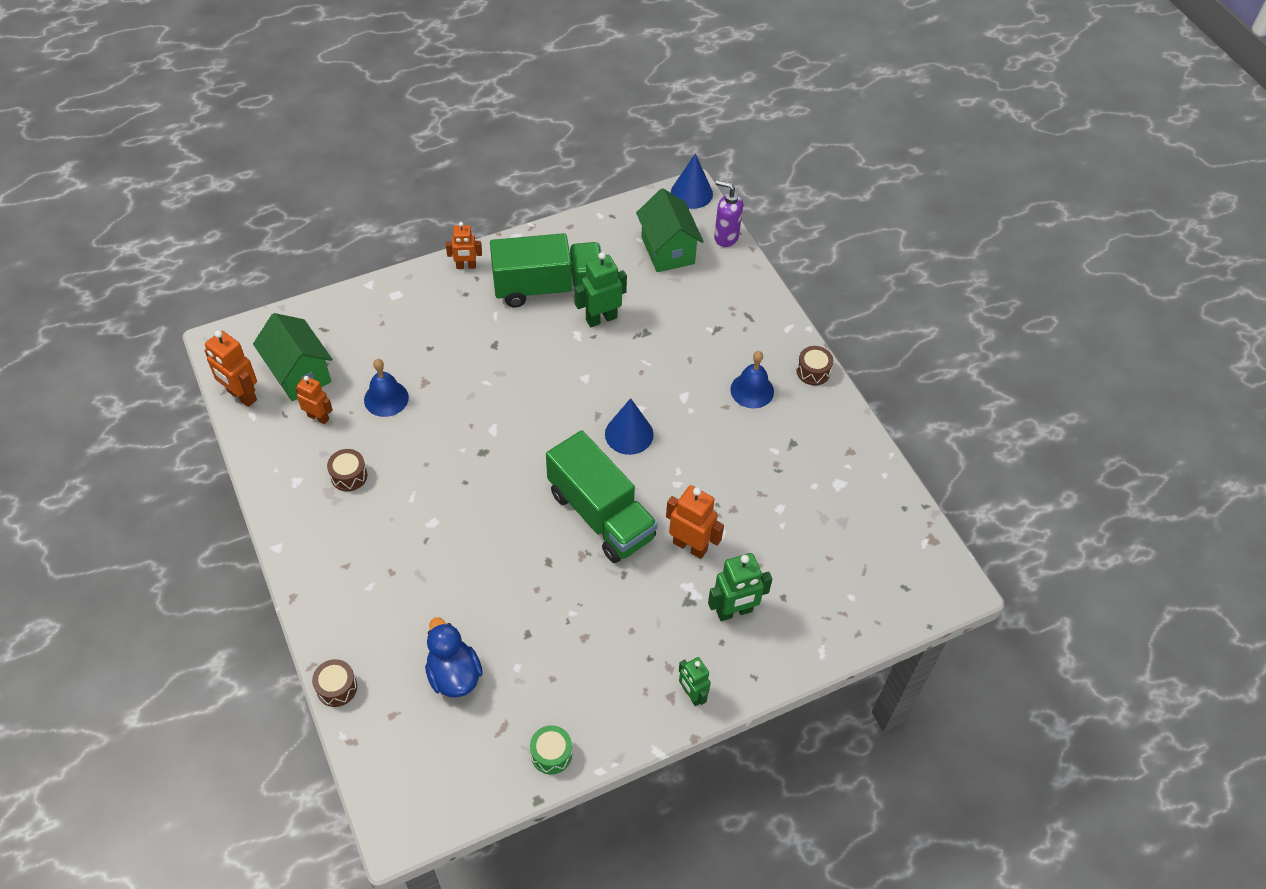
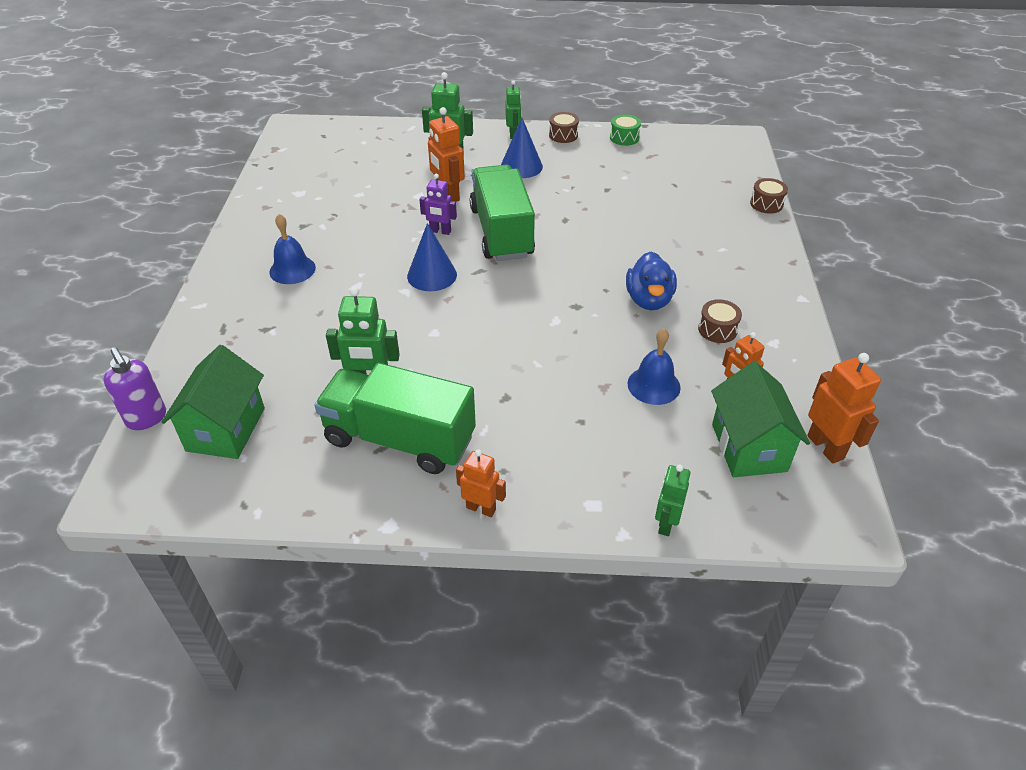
camera: 150 degrees left, 10 degrees down
blue duck [425,617,483,698] -> blue duck moved to [626,251,677,311]
blue cone [671,153,713,209] -> blue cone moved to [501,118,543,178]
brown drum [796,346,833,385] -> brown drum moved to [549,112,579,143]
none -> purple robot [419,174,457,235]
none -> green robot [655,465,691,536]

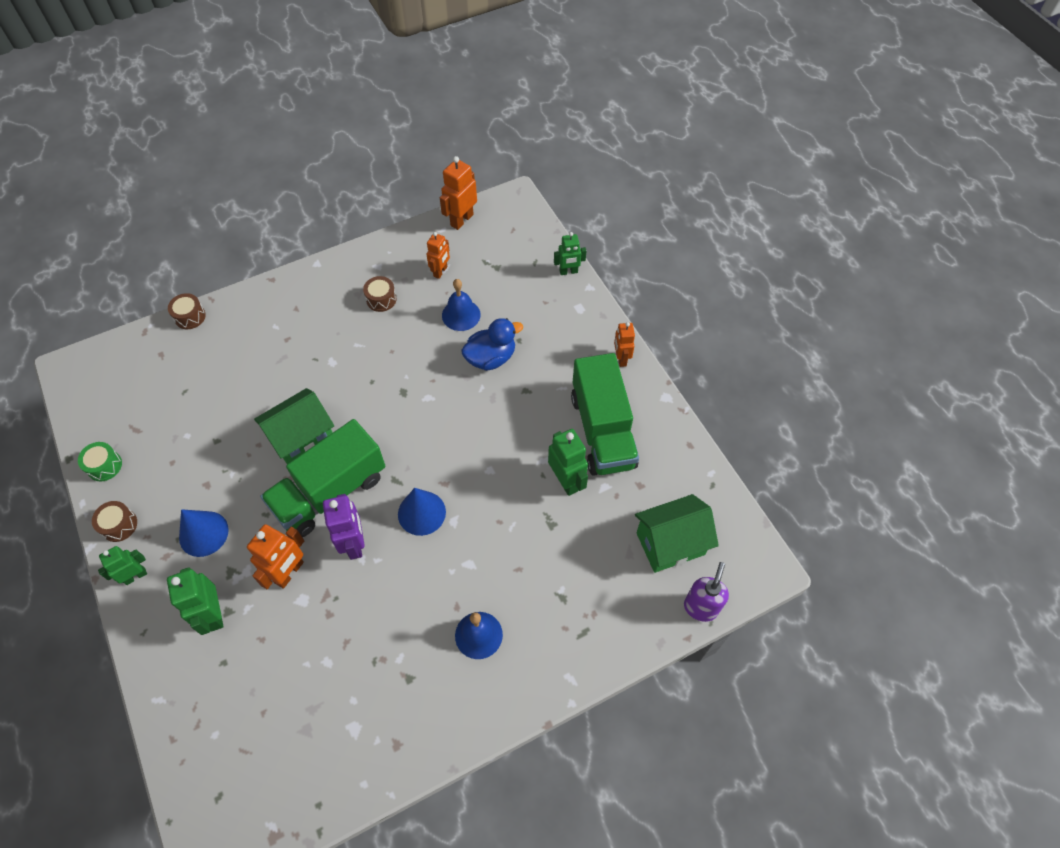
camera: 120 degrees left, 15 degrees up
purple robot [419,174,457,235] -> purple robot [323,494,365,560], size x1.51
blue duck [626,251,677,311] -> blue duck moved to [461,318,523,371]
green house [711,362,810,477] -> green house moved to [254,388,334,464]

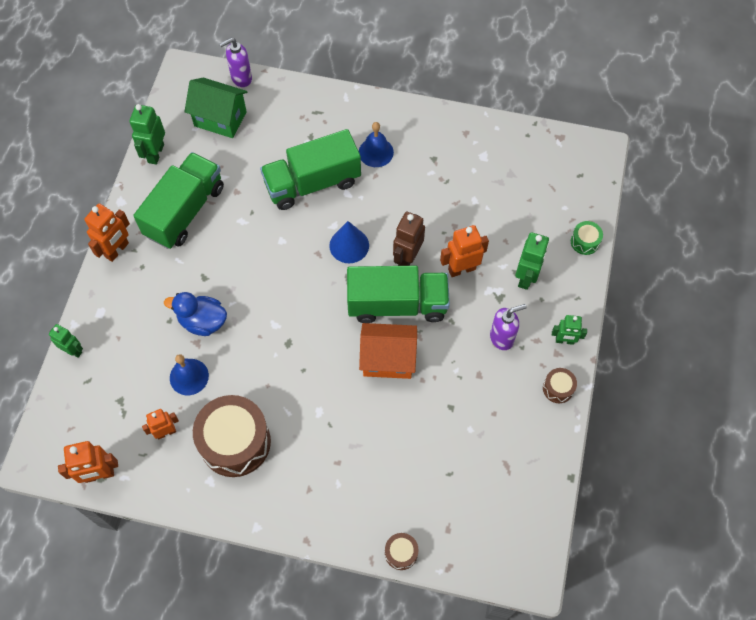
camera: 140 degrees left, 5 degrees up
green drum [78,442,122,481] -> green drum moved to [571,221,603,255]
blue cone [179,509,229,557] -> purple soap dispenser [490,304,527,350]
green house [254,388,334,464] -> orange house [359,323,417,379]
purple robot [323,494,365,560] -> brown robot [393,212,425,266]
brown drum [363,276,397,312] -> brown drum [193,395,271,477], size x2.24
green robot [548,429,588,496] -> green robot moved to [129,104,165,165]
orange robot [614,322,635,367] -> orange robot [84,203,130,262], size x1.51
none -> green truck [260,129,361,210]

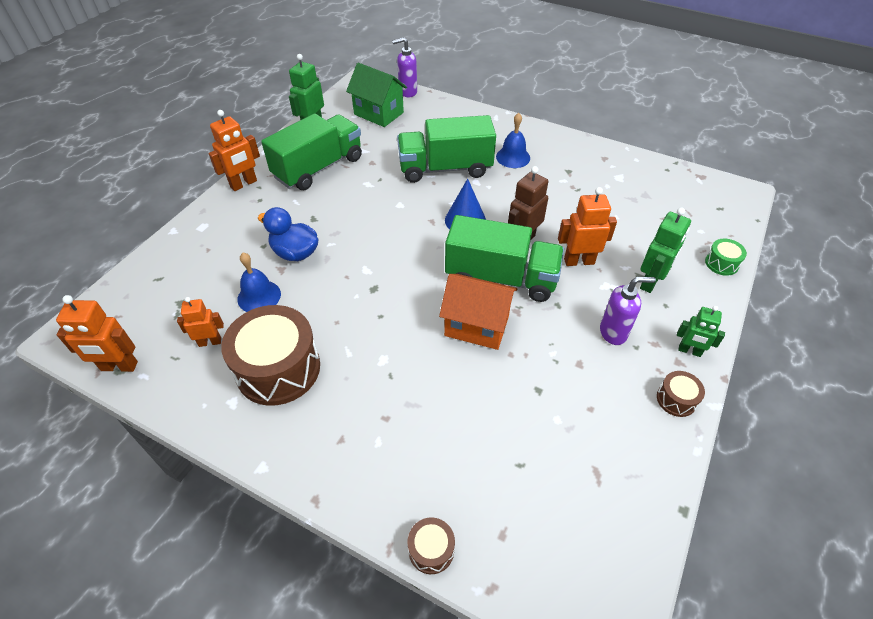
camera: 15 degrees right, 15 degrees down
green robot [49,324,83,358] -> none

